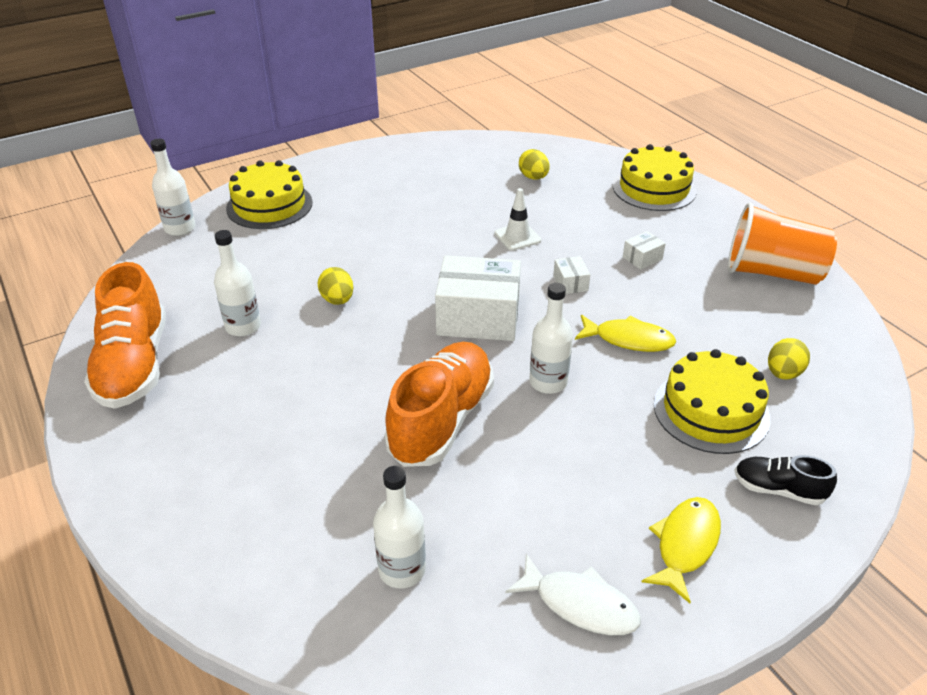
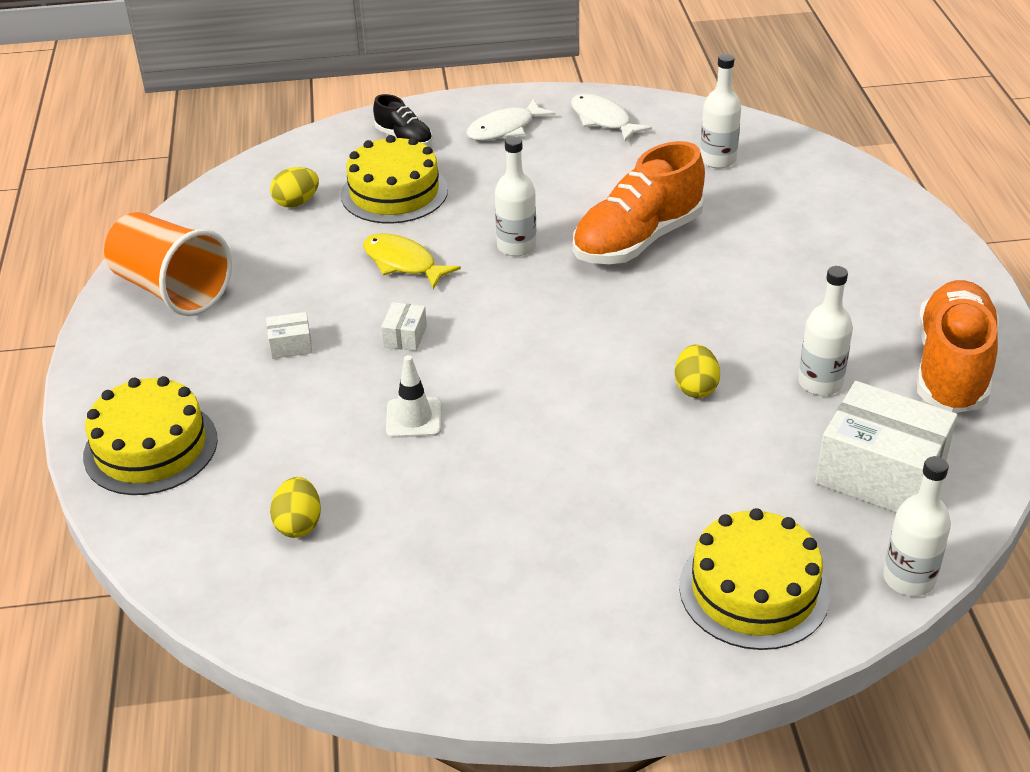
camera: 155 degrees left, 0 degrees up
white box [435,255,521,341] -> white box moved to [815,381,957,512]
yellow fish [642,497,721,603] -> white fish [466,99,556,141]

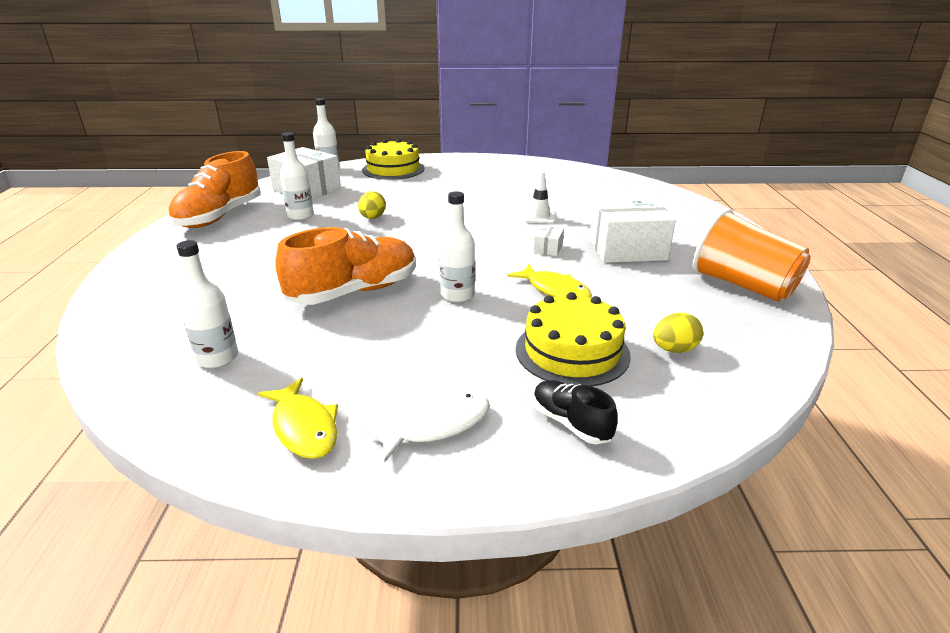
camera: 175 degrees left, 10 degrees down
yellow cake [83,376,218,495] -> none
white box [266,312,313,359] -> white box [589,199,676,263], size x2.31
yellow egg [270,477,321,538] -> none
white fish [571,94,652,142] -> yellow fish [258,378,338,459]

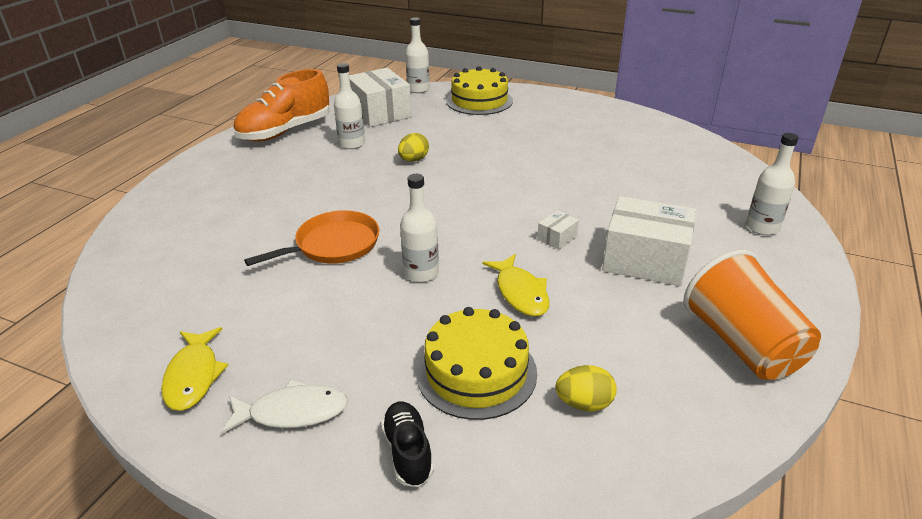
camera: 25 degrees right, 5 degrees up
white bottle [177,240,238,368] -> white bottle moved to [746,133,799,235]
orange shoe [275,227,416,305] -> orange pan [244,210,379,266]
white traffic cone [524,171,556,223] -> none

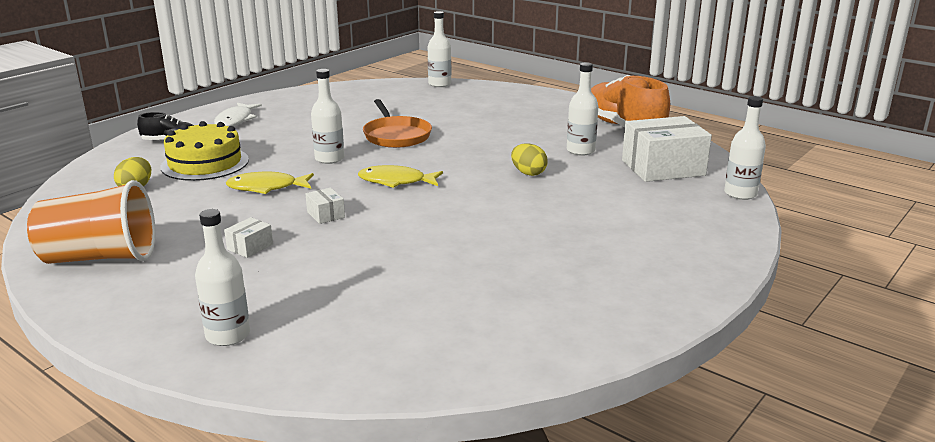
camera: 105 degrees right, 10 degrees down
yellow fish [161,327,228,411] -> yellow fish moved to [358,165,443,188]
yellow cake [446,66,513,115] -> none
white box [602,196,696,286] -> white box [224,217,273,258], size x0.43
none -> white bottle [428,11,451,87]

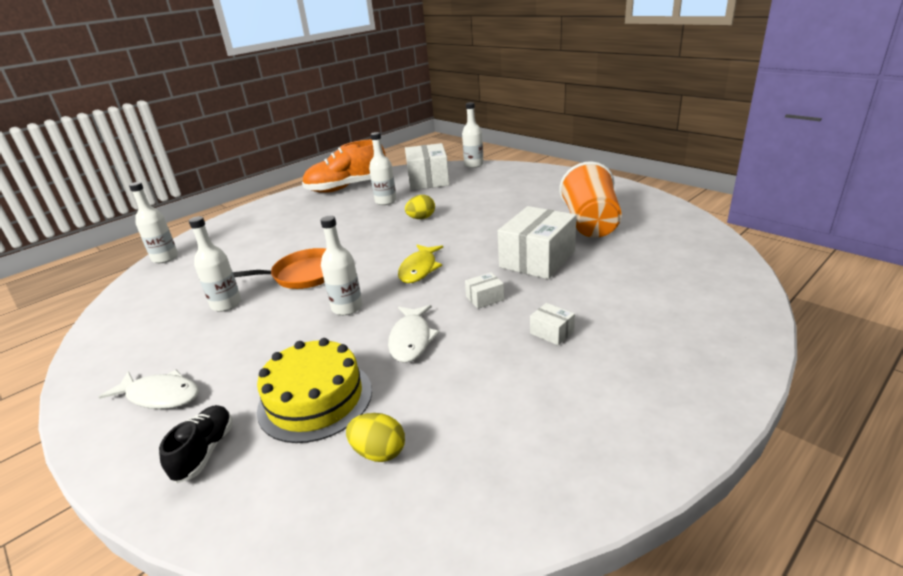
camera: 80 degrees left, 5 degrees up
orange cup [27,180,156,264] -> orange cup moved to [559,161,622,238]
white bottle [195,209,250,346] -> white bottle moved to [189,216,241,312]
yellow fish [226,172,314,194] -> white fish [388,305,440,363]
none -> white box [498,206,577,279]

